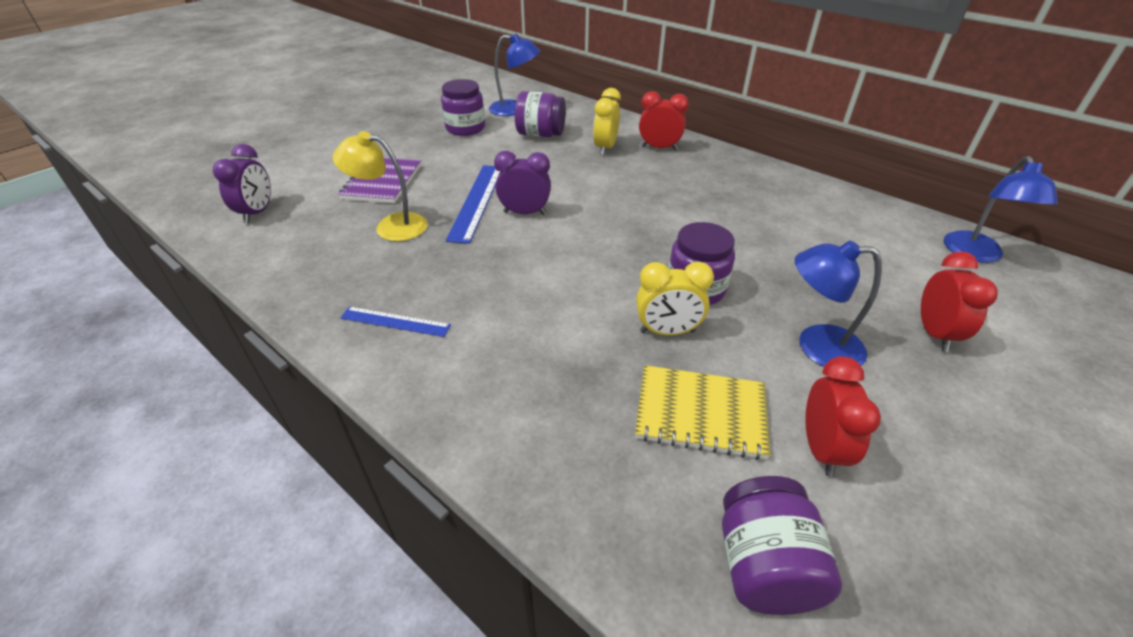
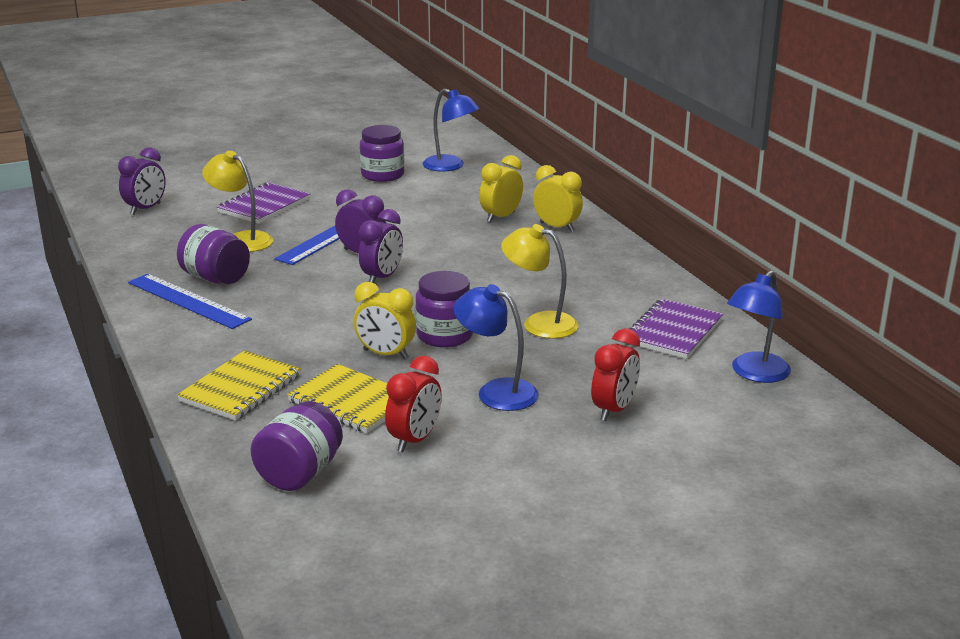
camera: 25 degrees right, 15 degrees down
blue ruler [340,306,451,337] -> blue ruler [128,274,252,329], size x1.66
purple jar [515,91,566,137] -> purple jar moved to [177,224,250,284]
red clock [639,91,689,150] -> yellow clock [533,165,583,232]
none -> yellow notebook [177,350,301,421]
none -> purple clock [359,209,403,283]
none -> yellow lamp [501,224,578,339]
none -> purple notebook [629,298,723,359]

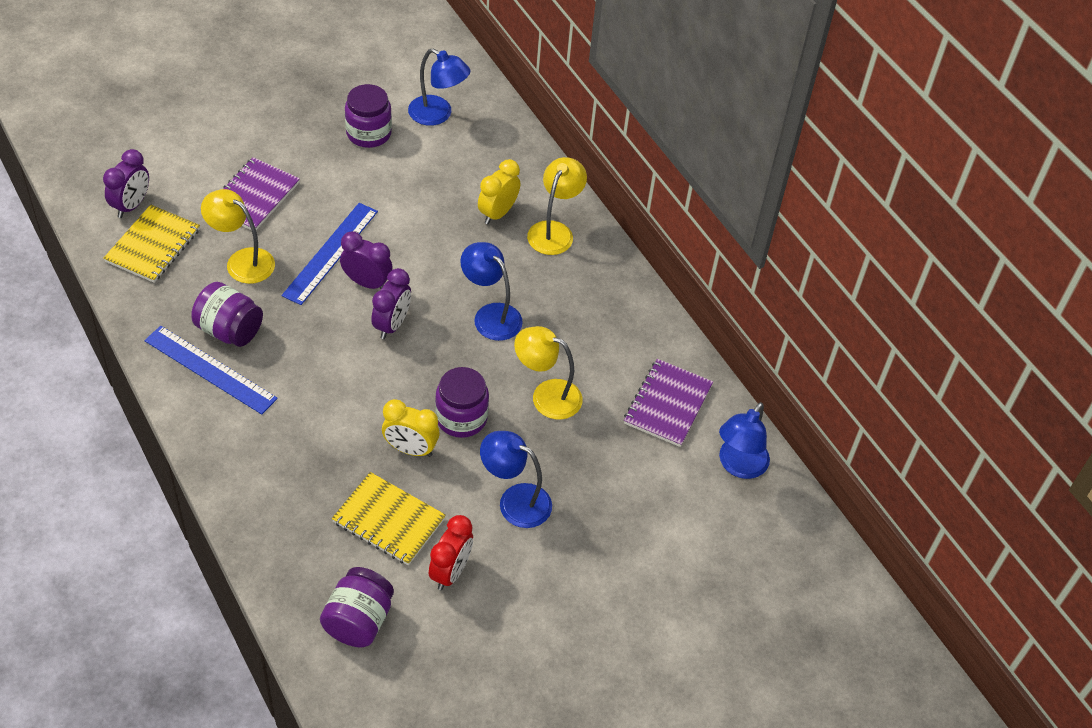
camera: 10 degrees left, 25 degrees up
yellow notebook [177,350,301,421] -> yellow notebook moved to [103,205,200,283]
yellow clock [533,165,583,232] -> yellow lamp [527,157,587,255]
red clock [591,328,640,421] -> none
none -> blue lamp [460,242,523,341]

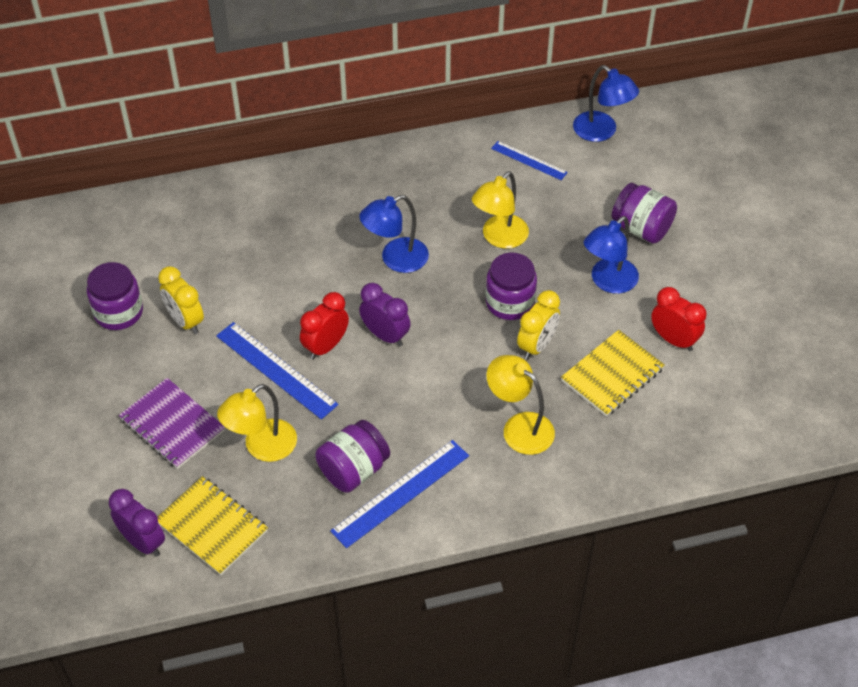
camera: 70 degrees left, 0 degrees up
purple jar [320,567,394,647] -> purple jar moved to [612,183,677,244]
purple clock [340,231,393,289] -> red clock [300,292,349,360]
blue lamp [408,49,470,126] -> none
yellow clock [478,159,520,224] -> yellow clock moved to [158,266,204,334]
yellow lamp [527,157,587,255] -> yellow lamp moved to [486,355,555,455]
purple notebook [624,359,713,447] -> blue ruler [491,141,568,180]

